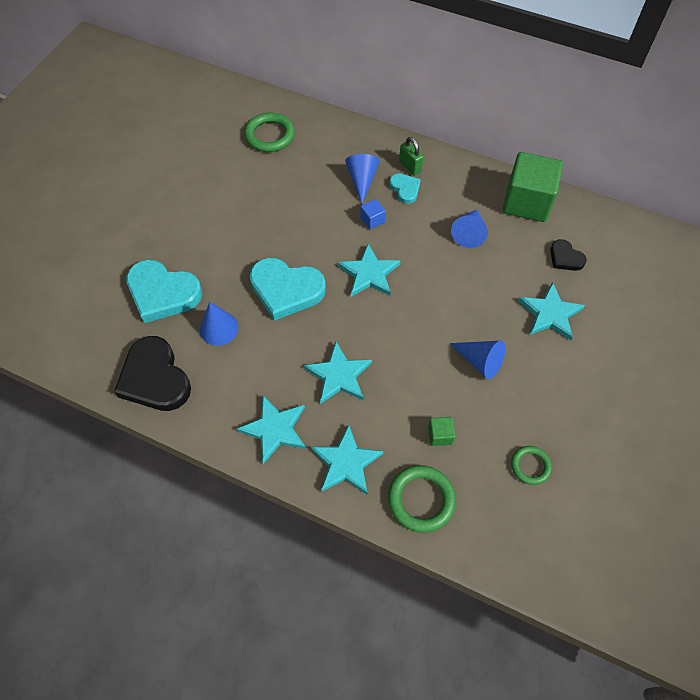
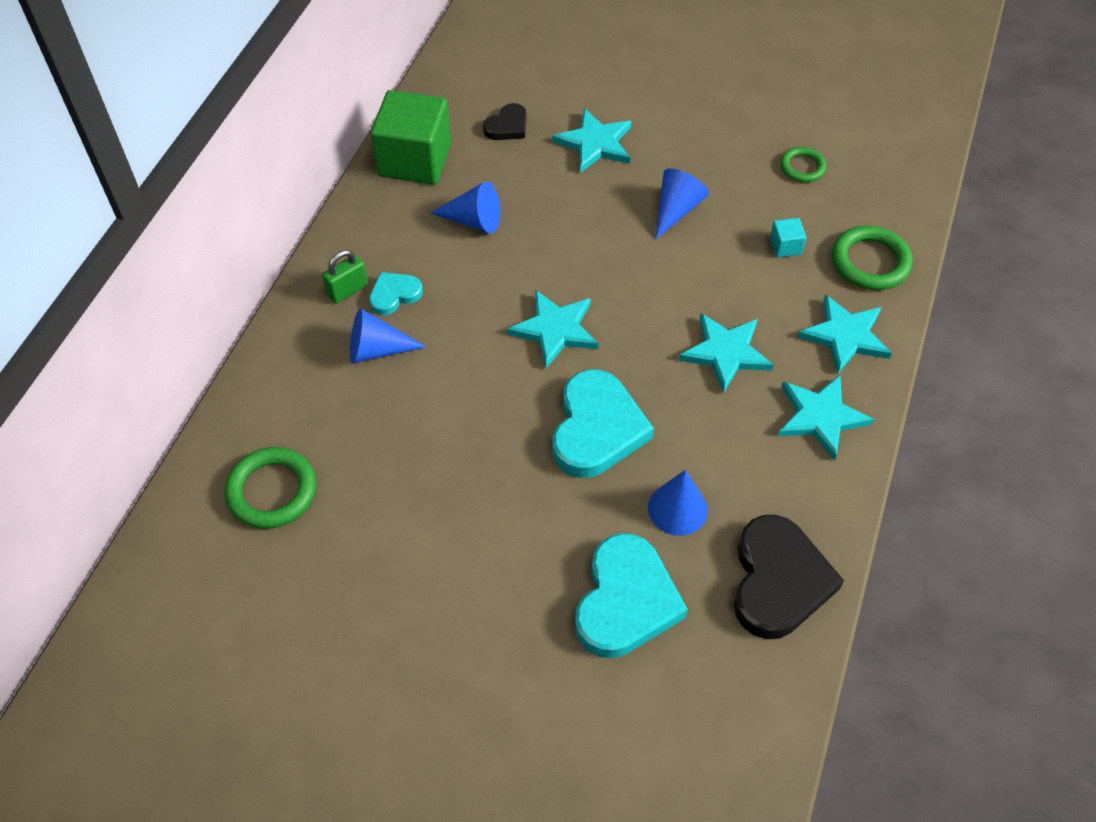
camera: 95 degrees left, 5 degrees down
black heart [114,336,191,411] -> black heart turned 45 degrees counterclockwise [734,515,844,639]
blue cube [360,199,386,229] -> none
green cube [428,417,455,446] -> turquoise cube [770,218,806,258]

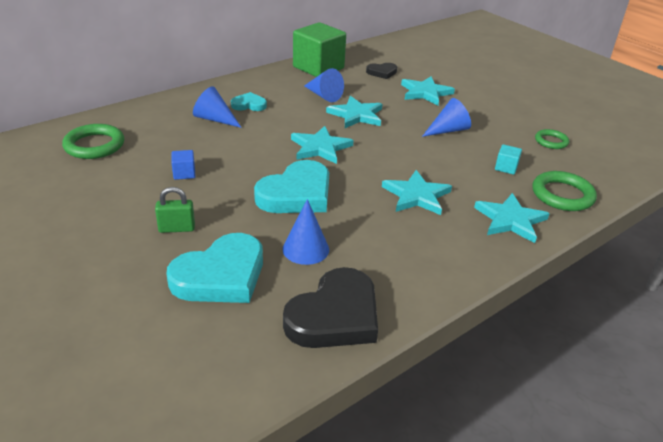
camera: 30 degrees right, 20 degrees down
green padlock [322,250,368,304] -> green padlock moved to [155,187,195,233]
turquoise star [778,375,874,461] -> turquoise star moved to [326,96,382,128]
none -> blue cube [171,150,196,180]

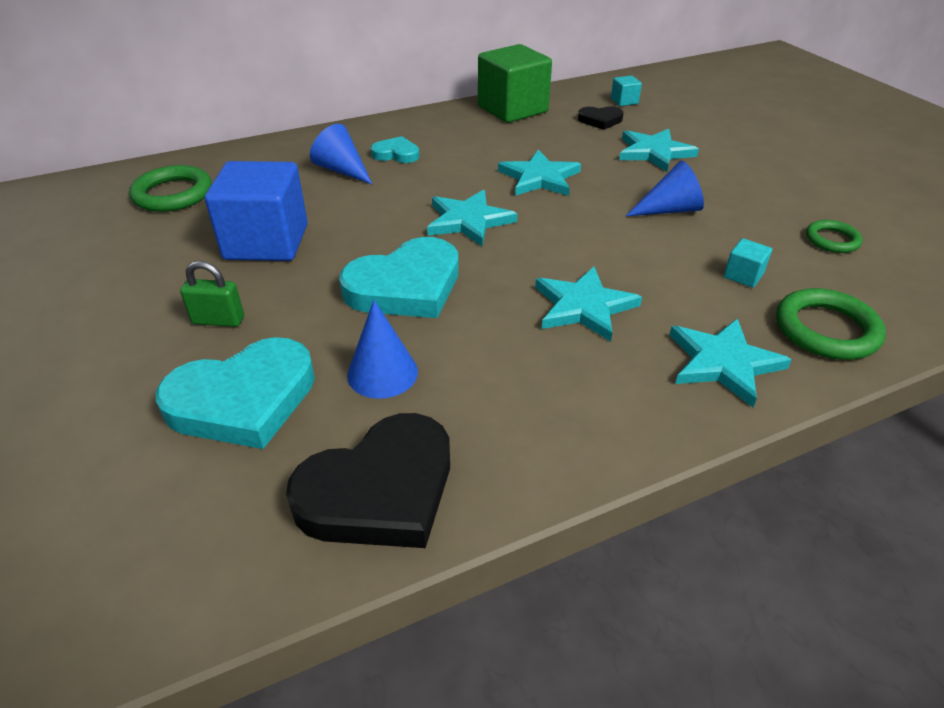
camera: 15 degrees right, 5 degrees up
blue cube [171,150,196,180] -> blue cube [205,161,308,261], size x2.41
blue cone [304,68,344,102] -> none
none -> turquoise cube [611,76,642,106]

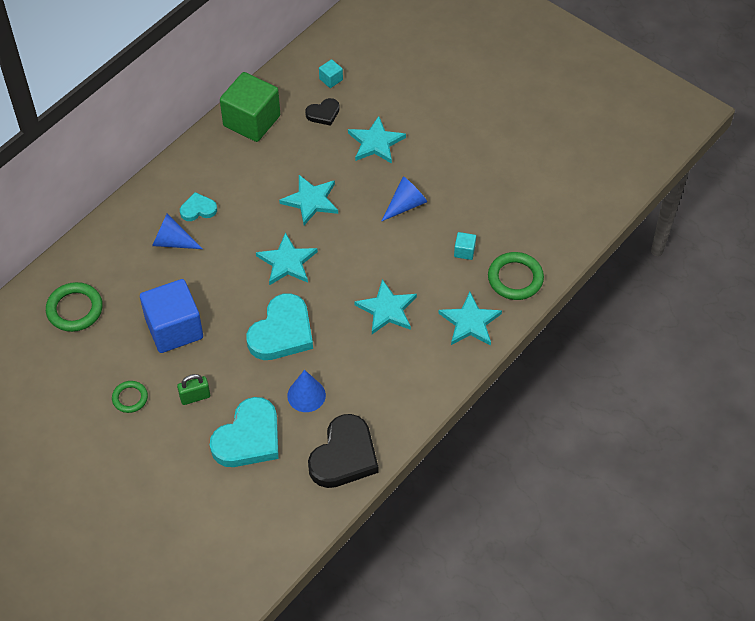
camera: 25 degrees left, 15 degrees up
green ring [806,220,863,253] -> green ring moved to [112,381,148,413]

